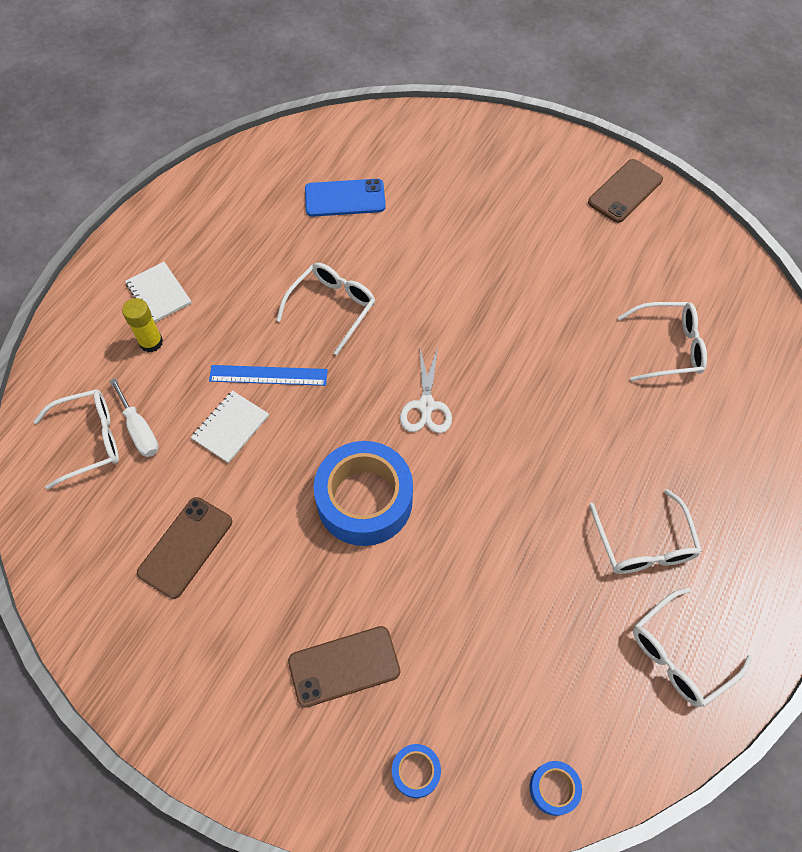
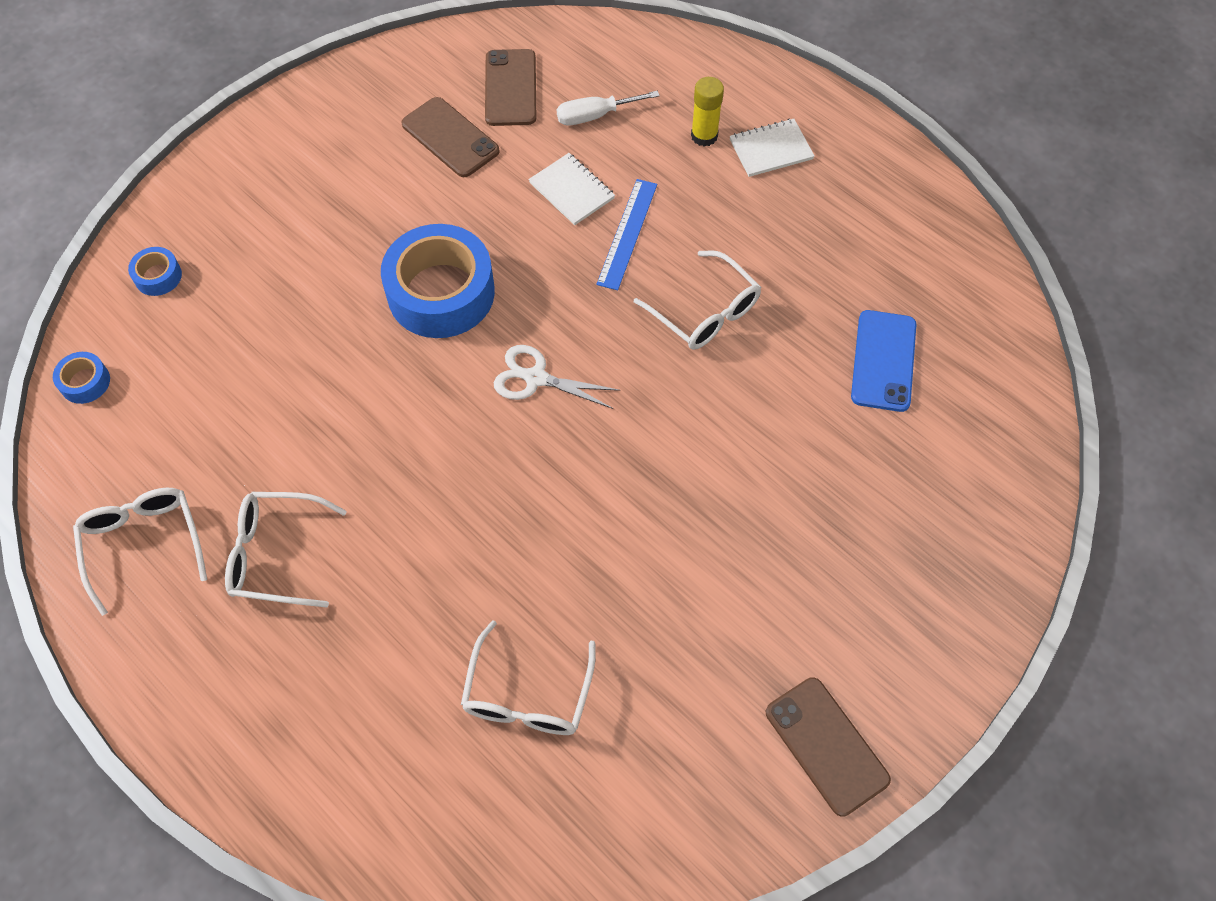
camera: 105 degrees right, 0 degrees up
white glasses [34,389,119,490] -> none
brown phone [288,626,400,707] -> brown phone moved to [485,49,536,126]

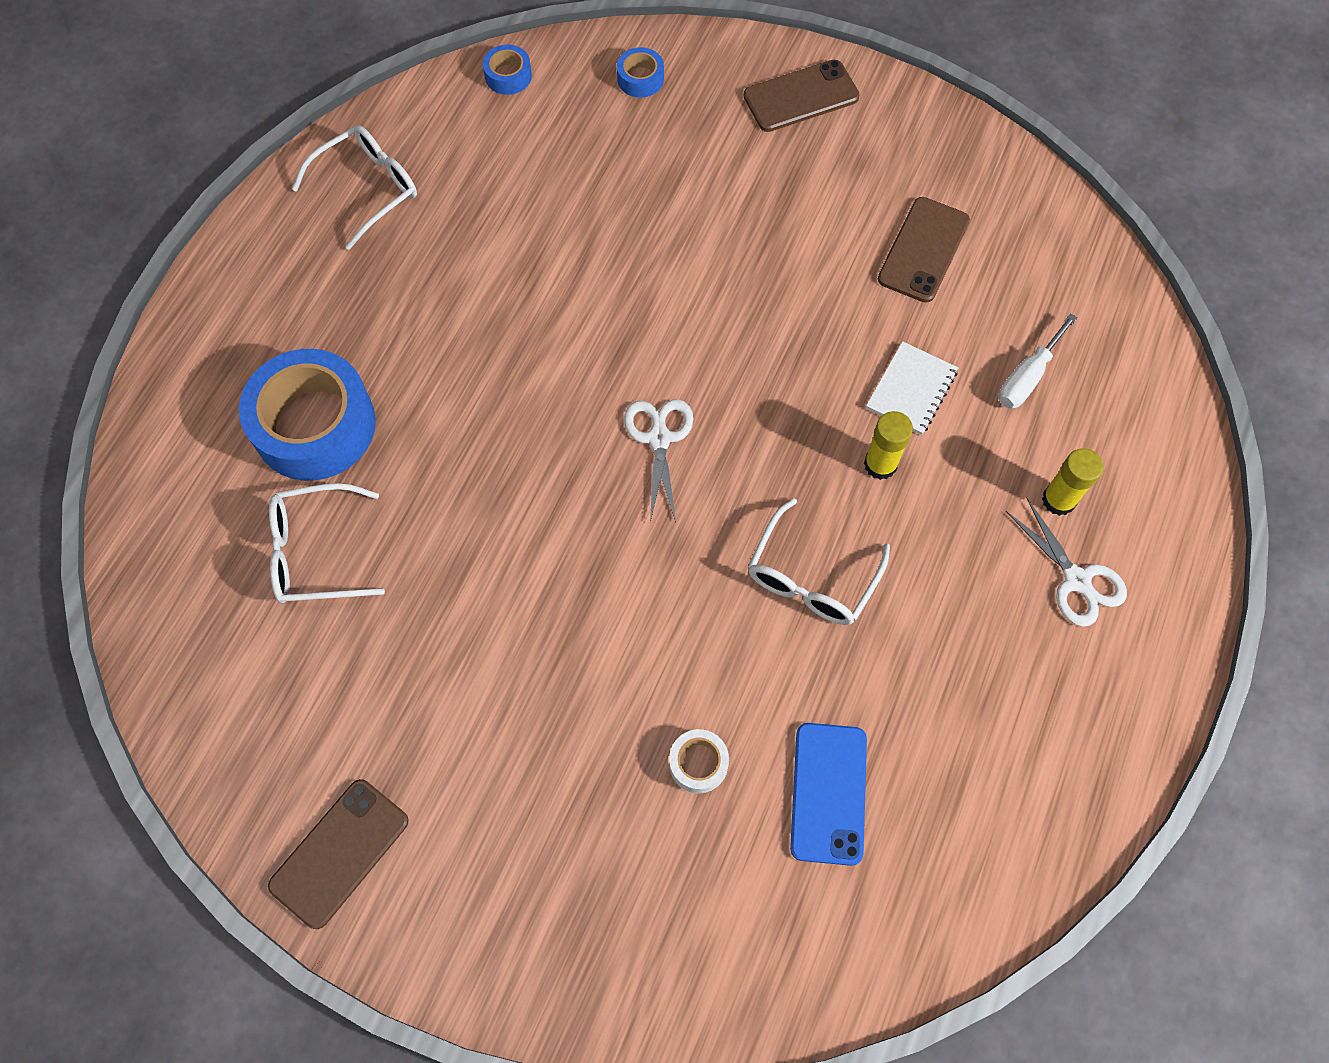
camera: 70 degrees right, 5 degrees up
white glasses [225,492,347,607] -> none
blue tape [381,224,495,338] -> blue tape moved to [239,349,376,481]
brown phone [485,49,536,126] -> brown phone moved to [744,60,860,132]
white screwdriver [557,91,660,125] -> white screwdriver turned 105 degrees counterclockwise [999,313,1077,409]
blue ruler [597,179,657,290] -> yellow glue stick [864,411,913,480]
white notebook [729,119,815,177] -> white scissors [1006,498,1127,627]
blue phone [851,310,917,412] -> blue phone turned 75 degrees counterclockwise [790,723,867,866]
none -> white tape [669,729,729,793]

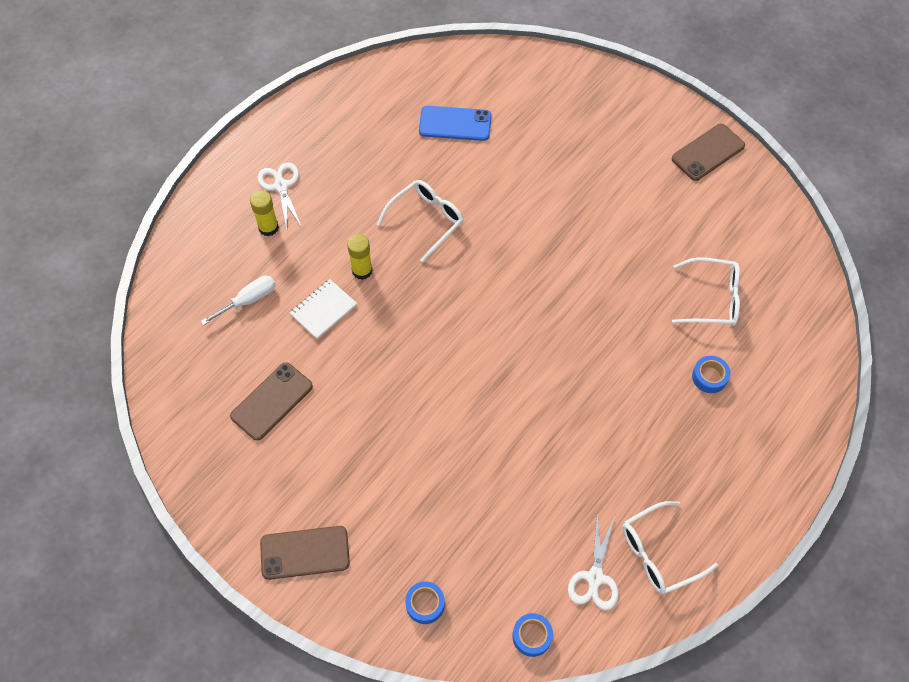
camera: 165 degrees left, 5 degrees down
blue tape [239,349,376,481] -> blue tape [692,356,731,393], size x0.44
white scissors [624,399,693,522] -> white scissors moved to [568,514,619,610]
white tape [669,729,729,793] -> none
blue phone [790,723,867,866] -> blue phone turned 75 degrees clockwise [419,106,492,141]

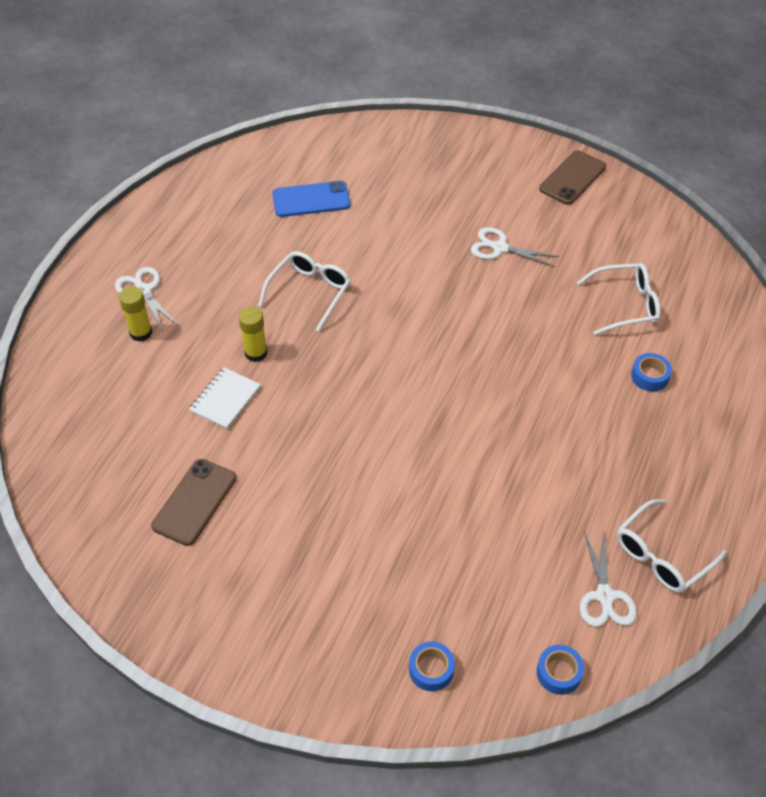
camera: 15 degrees left, 10 degrees down
white screwdriver [200,276,275,325] -> none
brown phone [260,526,350,580] -> none
none -> white scissors [471,227,560,267]

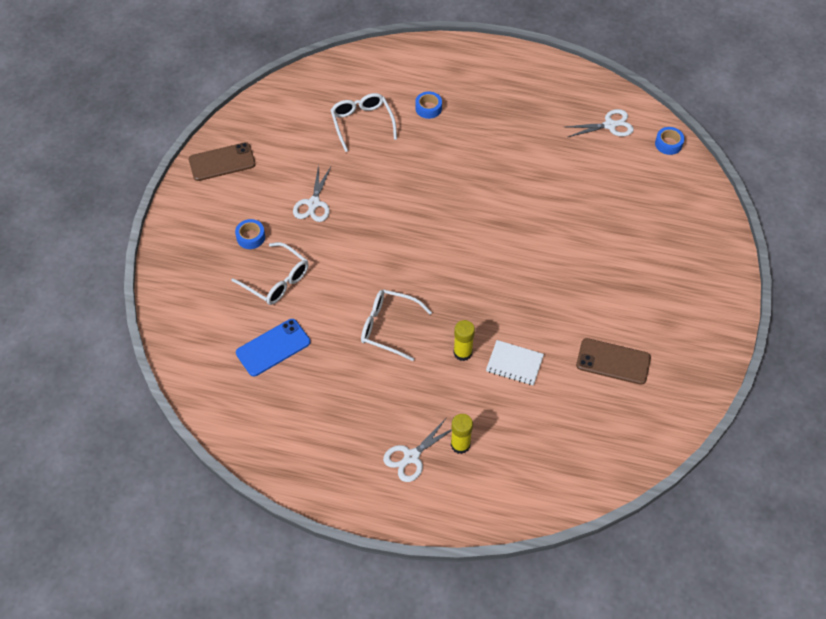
camera: 100 degrees left, 5 degrees up
blue phone [272,181,350,217] -> blue phone turned 75 degrees clockwise [236,319,310,376]
blue tape [409,641,455,691] -> blue tape moved to [235,219,265,249]
brown phone [539,150,606,205] -> brown phone turned 45 degrees counterclockwise [189,142,256,181]
white glasses [617,499,727,593] -> white glasses moved to [231,242,309,305]

